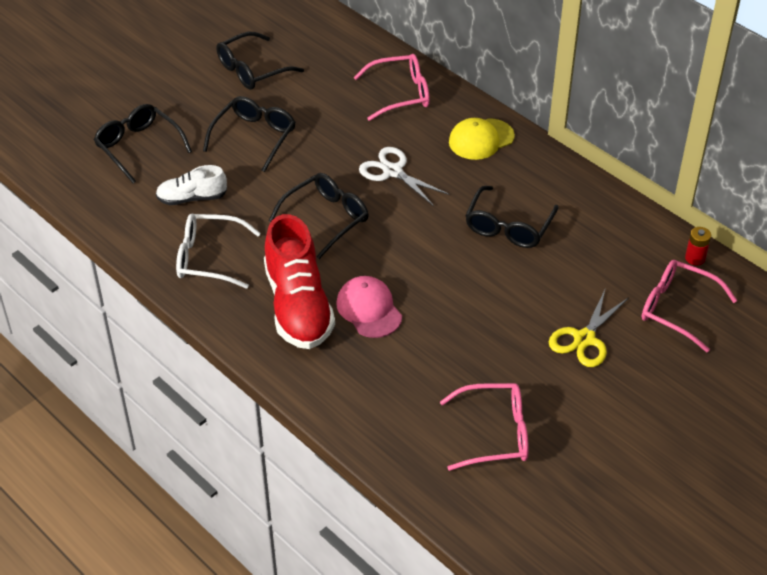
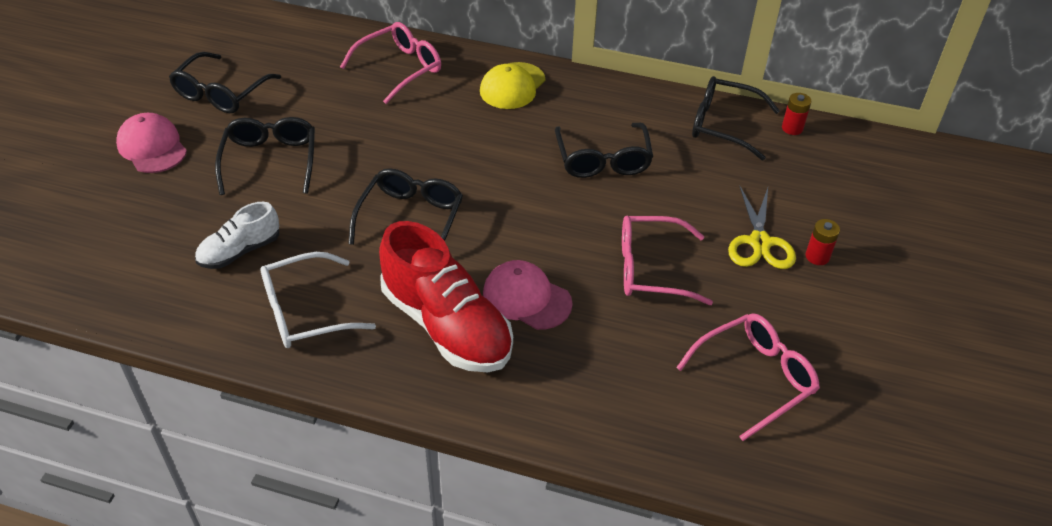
camera: 30 degrees left, 0 degrees up
black glasses [94,104,192,183] -> black glasses moved to [692,76,780,161]
white scissors [359,147,450,206] -> none
pink glasses [642,260,737,353] -> pink glasses moved to [622,216,713,305]
none -> pink cap [116,113,187,173]
none -> red battery [805,219,840,265]

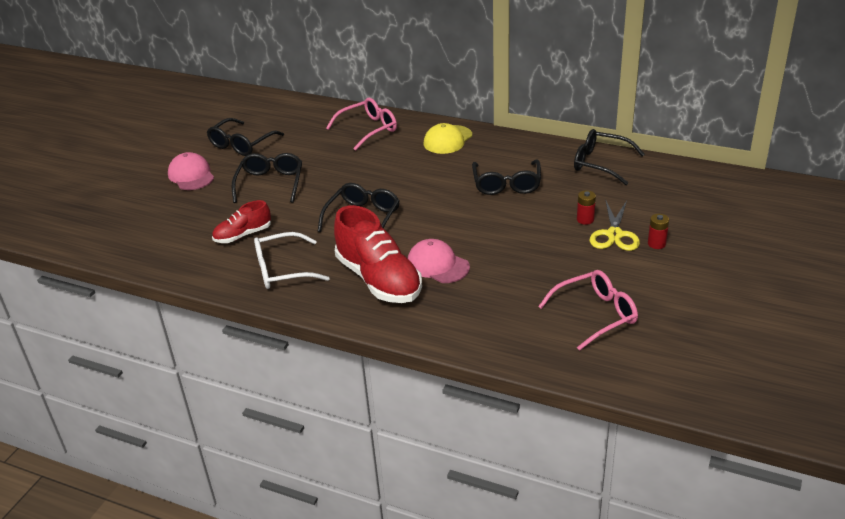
camera: 10 degrees right, 10 degrees down
white shoe [195,202,279,269] -> red shoe [212,200,271,243]
pink glasses [622,216,713,305] -> none
red battery [782,93,811,135] -> red battery moved to [577,190,596,225]

